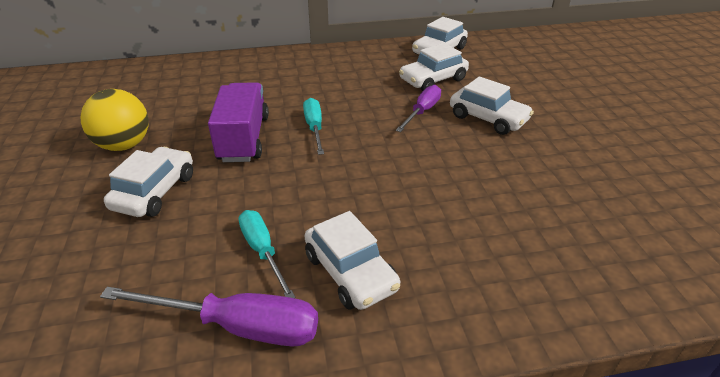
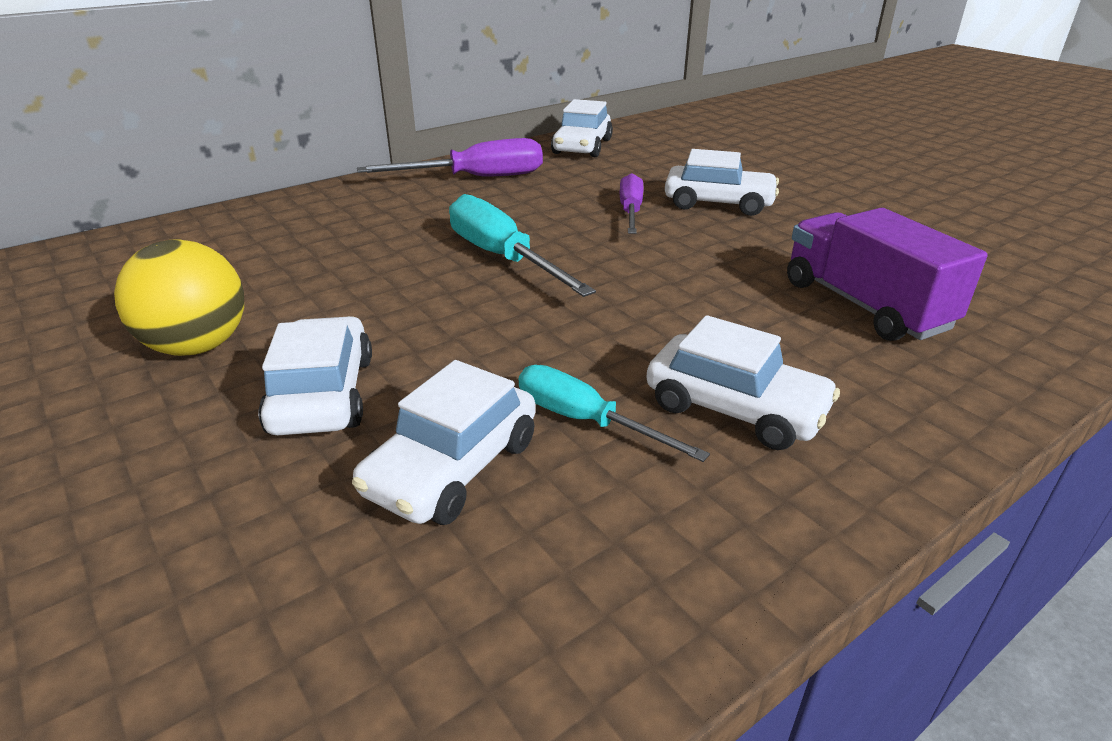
camera: 25 degrees left, 5 degrees down
purple screwdriver [100,287,318,346] -> purple screwdriver moved to [357,138,543,176]
purple truck [208,82,269,162] -> purple truck moved to [787,208,988,341]
turquoise screwdriver [303,98,324,155] -> turquoise screwdriver [449,194,596,297], size x1.54
white car [399,43,469,91] -> white car moved to [352,360,536,525]

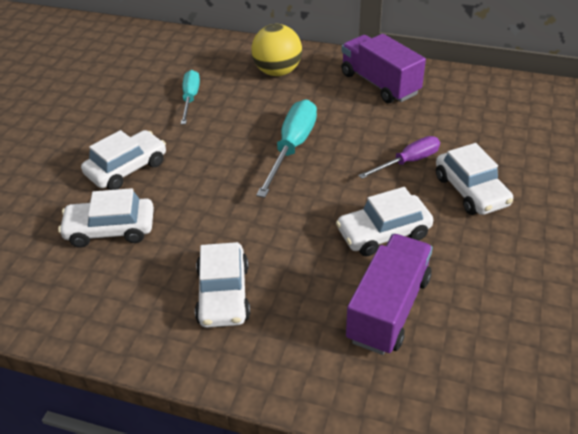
camera: 55 degrees right, 10 degrees up
yellow ball [114,239,244,356] -> yellow ball moved to [251,24,302,76]
purple screwdriver [357,138,543,176] -> purple truck [341,34,426,103]
turquoise screwdriver [519,365,710,462] -> turquoise screwdriver moved to [181,70,200,124]
white car [551,99,613,157] -> white car moved to [336,187,433,256]

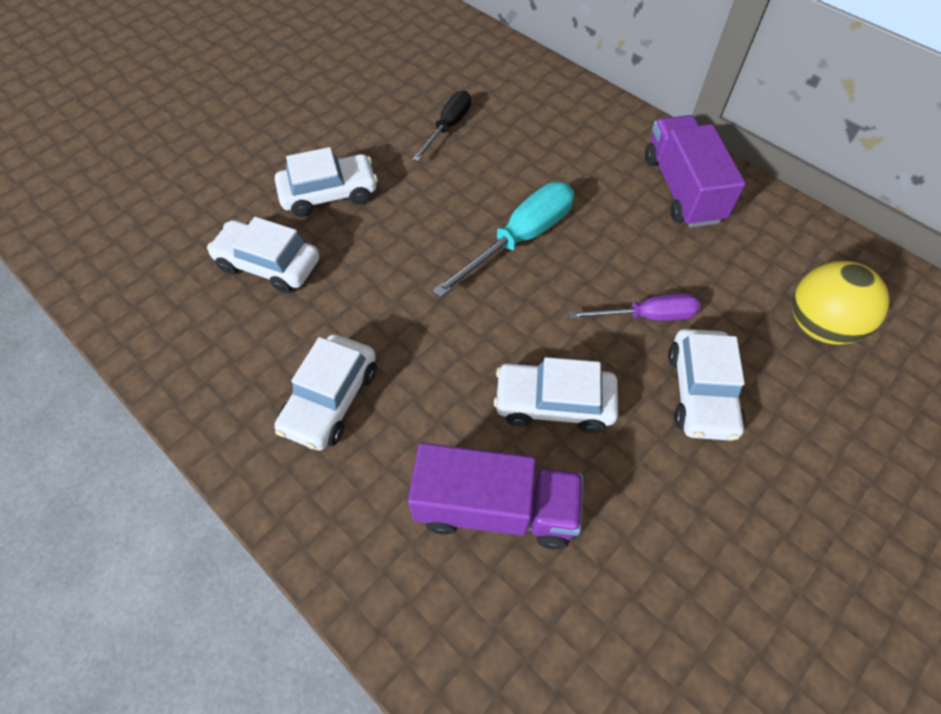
camera: 25 degrees right, 15 degrees up
turquoise screwdriver [181,70,200,124] -> black screwdriver [413,91,471,161]
yellow ball [251,24,302,76] -> yellow ball moved to [792,261,890,345]
purple truck [346,234,433,355] -> purple truck turned 45 degrees clockwise [408,443,584,550]

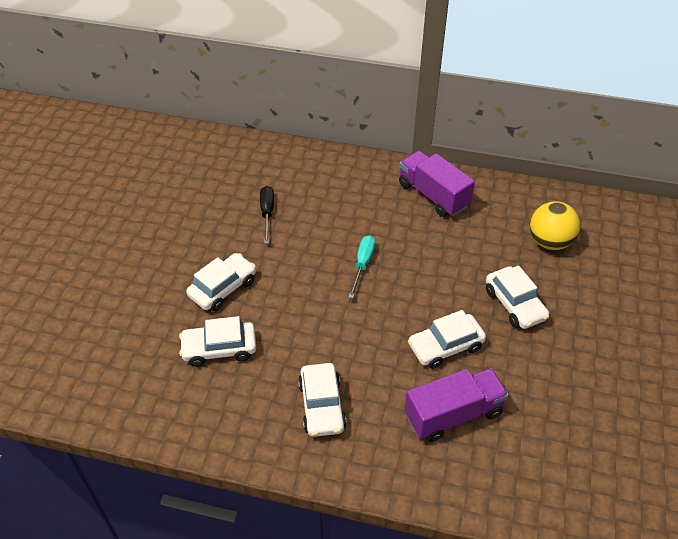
camera: 30 degrees left, 10 degrees down
turquoise screwdriver [432,182,574,298] -> turquoise screwdriver [348,235,376,298], size x0.65
purple screwdriver [569,293,700,321] -> none

